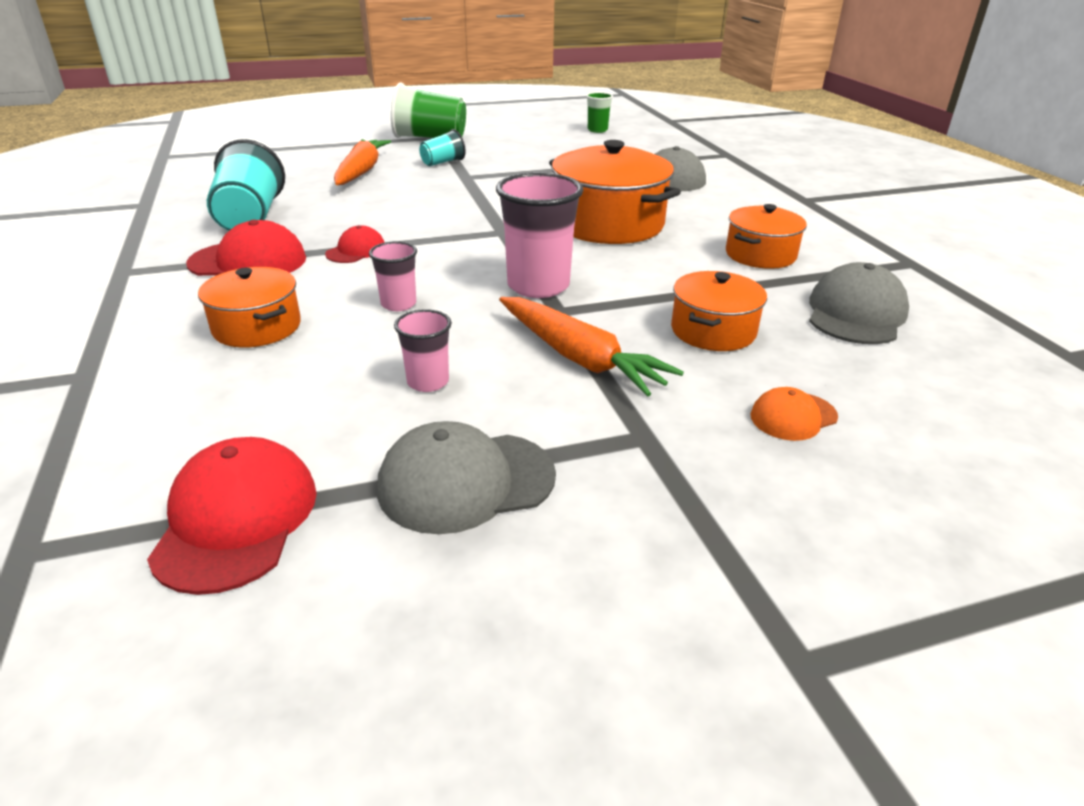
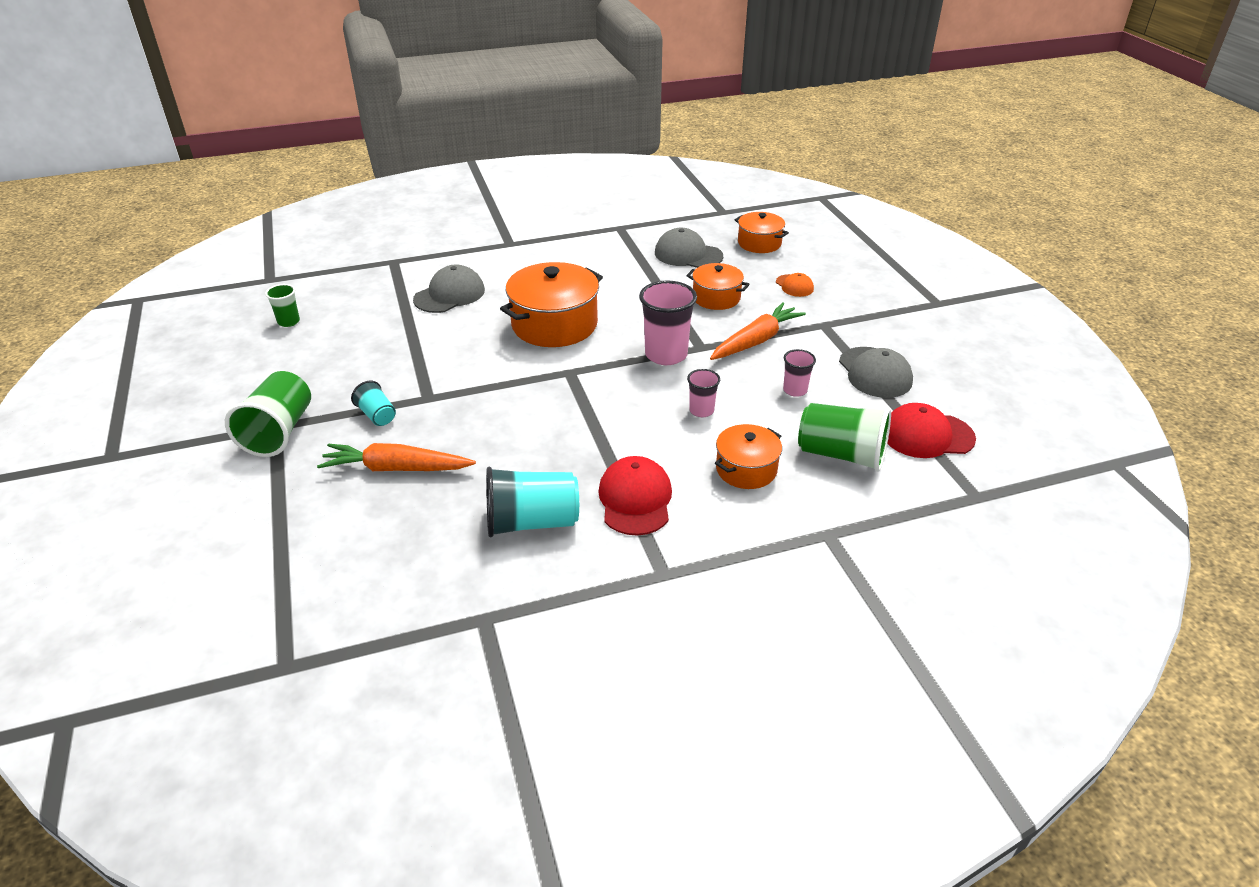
camera: 90 degrees left, 5 degrees up
red cap [325,225,385,263] -> none
orange pot [726,204,807,269] -> orange pot moved to [735,212,789,253]
none -> green cup [798,403,891,472]

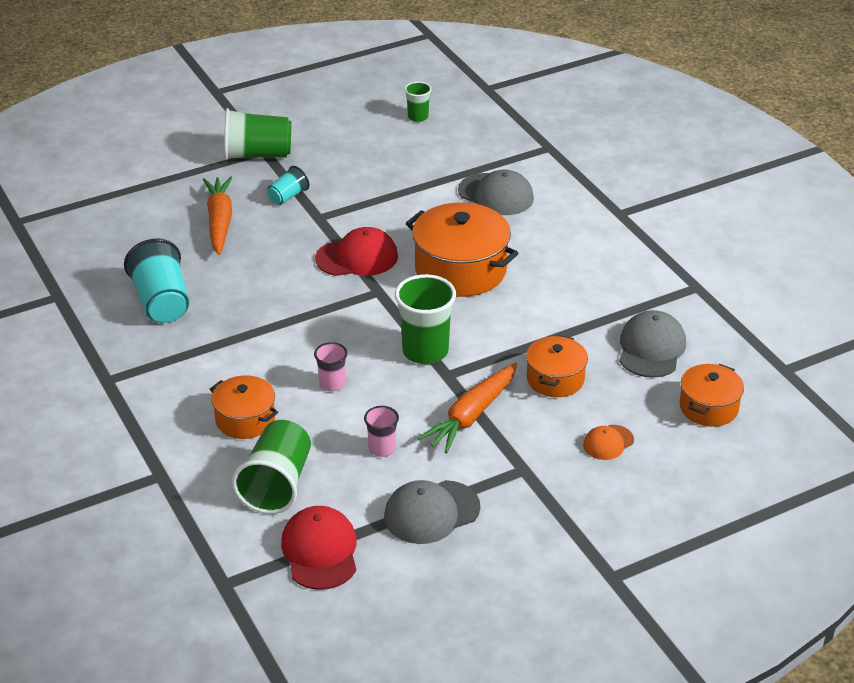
camera: 80 degrees right, 0 degrees up
red cap [598,456,672,535] -> red cap moved to [315,227,398,276]
pink cup [639,281,697,365] -> green cup [395,274,456,364]
orange carrot [710,303,806,360] -> orange carrot turned 90 degrees clockwise [418,363,517,453]

